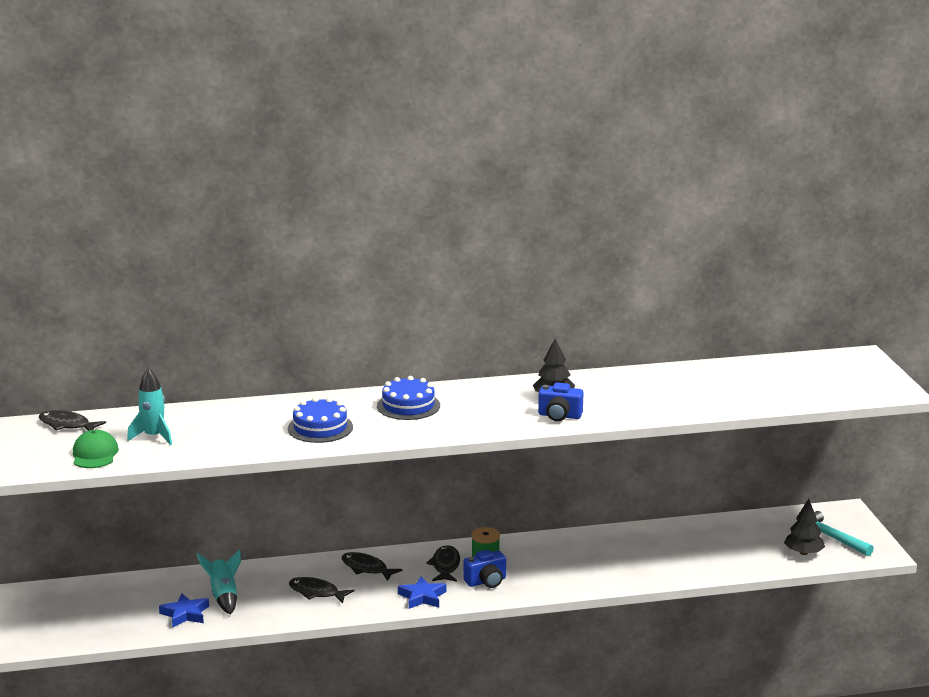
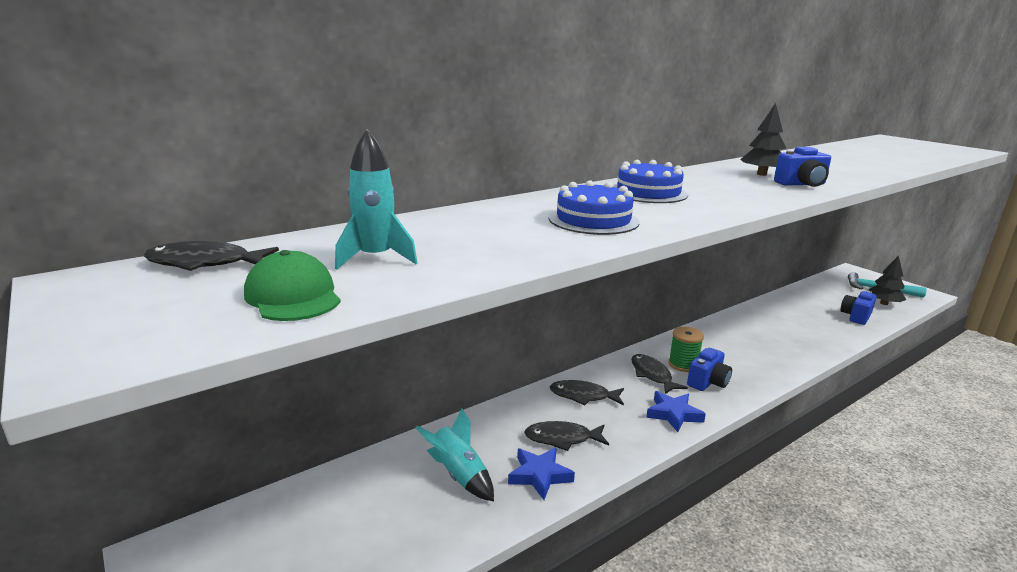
camera: 25 degrees left, 0 degrees up
blue star [159,593,209,628] -> blue star moved to [508,448,575,500]
none -> blue camera [840,291,877,325]

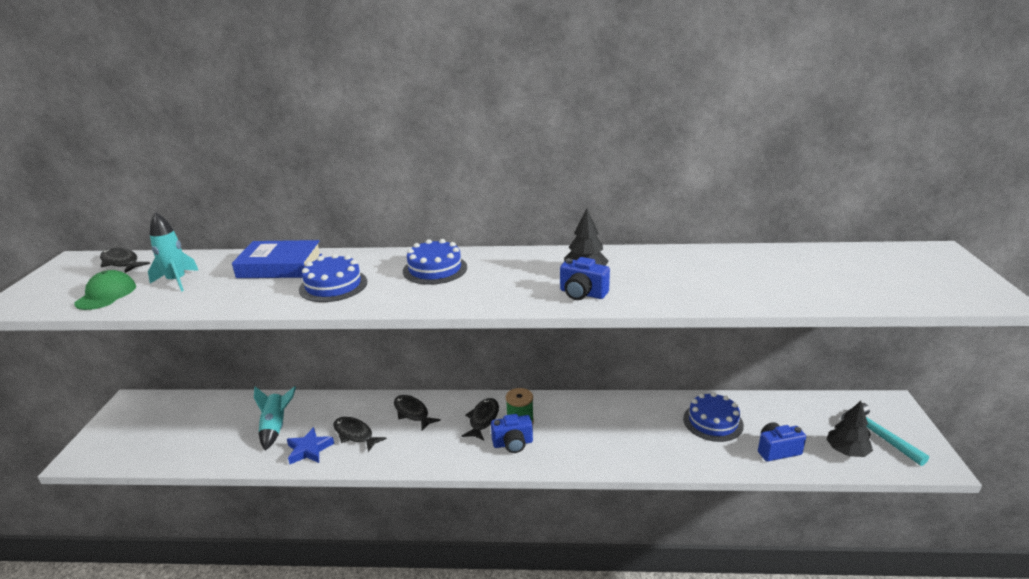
camera: 40 degrees right, 5 degrees up
blue star [646,391,706,432] -> none
none -> blue book [232,240,322,278]
none -> blue cake [683,392,744,442]

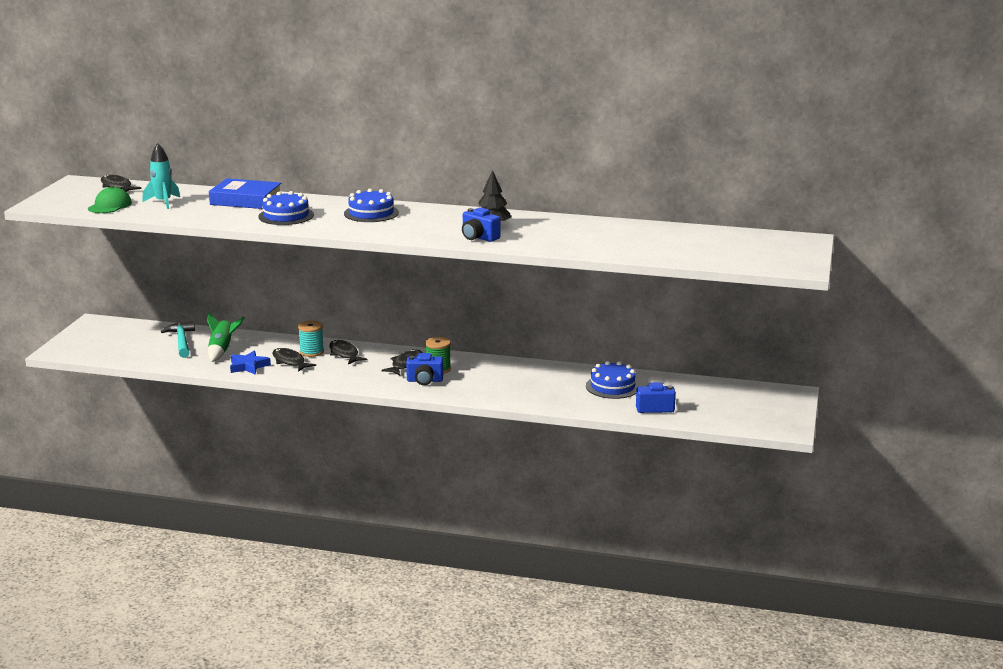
camera: 10 degrees right, 5 degrees down
turquoise rocket [254,386,296,450] -> green rocket [207,312,244,362]
black tree [826,401,873,457] -> none
turquoise hammer [841,403,929,466] -> turquoise hammer moved to [161,321,195,358]
none -> turquoise spool [298,321,324,357]

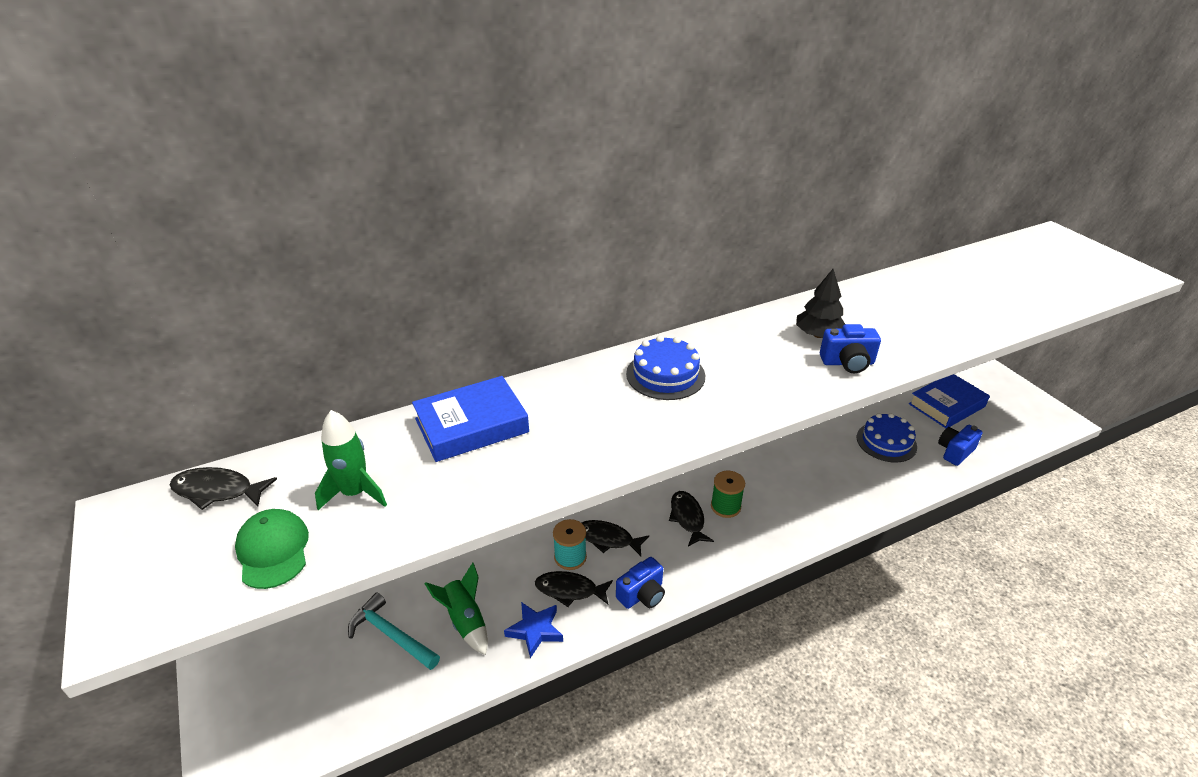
camera: 40 degrees left, 15 degrees up
turquoise rocket [142,143,180,209] -> green rocket [315,410,387,510]
blue cake [259,191,314,225] -> none
blue camera [406,353,443,385] -> blue camera moved to [616,557,665,609]
none -> blue book [909,374,990,428]

